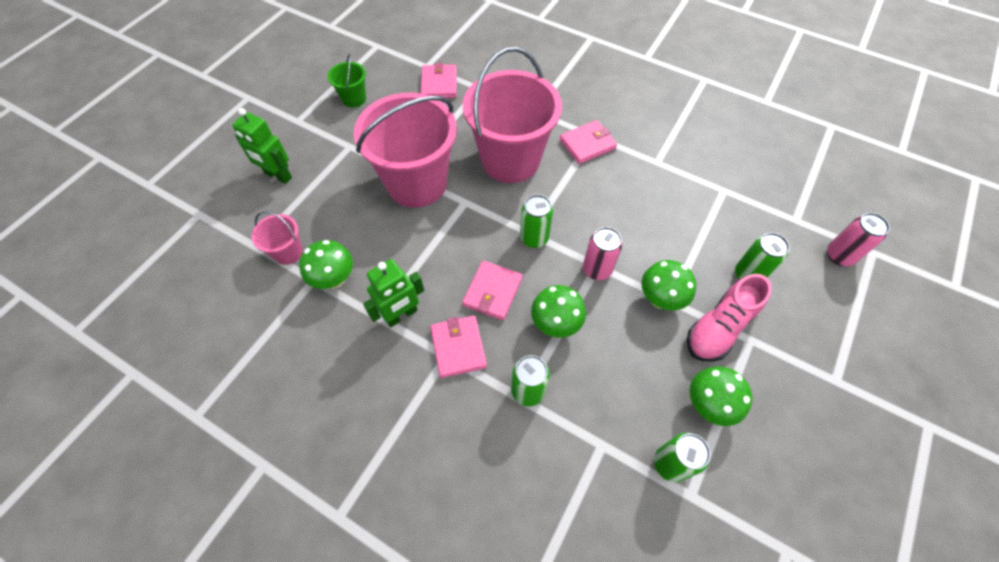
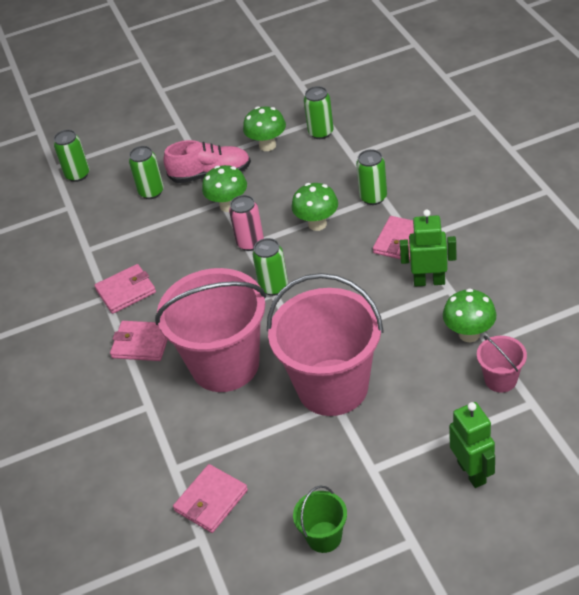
camera: 135 degrees left, 15 degrees down
pink wallet [462,261,523,321] -> pink wallet moved to [94,264,156,314]
pink can [827,213,890,266] -> green can [54,130,89,182]

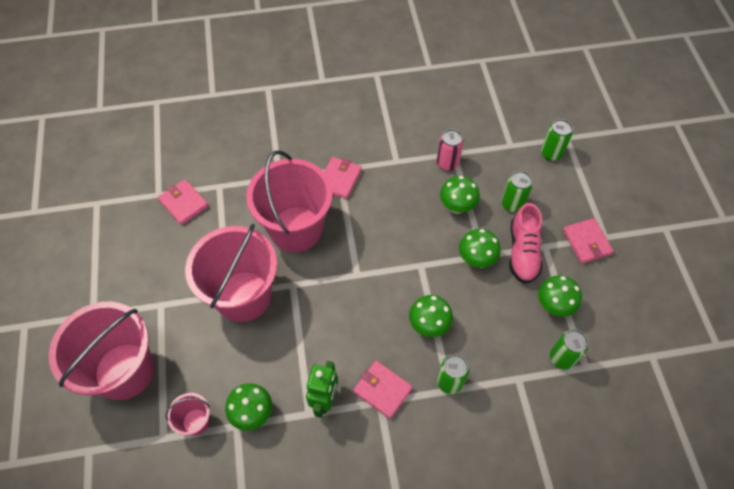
camera: 95 degrees right, 15 degrees up
pink wallet [94,264,156,314] -> pink wallet moved to [563,218,614,264]
pink can [229,195,264,251] -> pink can moved to [437,129,464,171]
green can [252,238,288,296] -> none
green bucket [293,485,347,553] -> none
green robot [449,402,495,488] -> pink bucket [49,302,154,400]
none -> green mushroom [440,176,480,214]

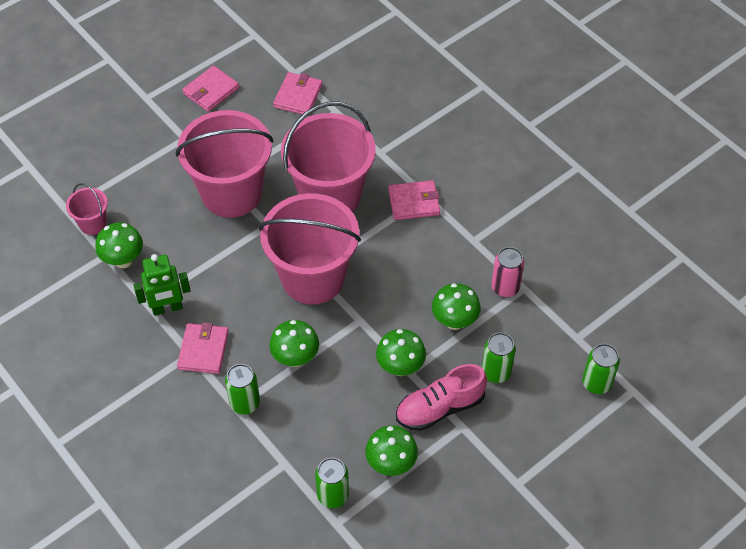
camera: 60 degrees right, 5 degrees down
pink bucket [49,302,154,400] -> pink bucket moved to [259,193,361,305]
pink wallet [563,218,614,264] -> pink wallet moved to [182,65,239,112]

